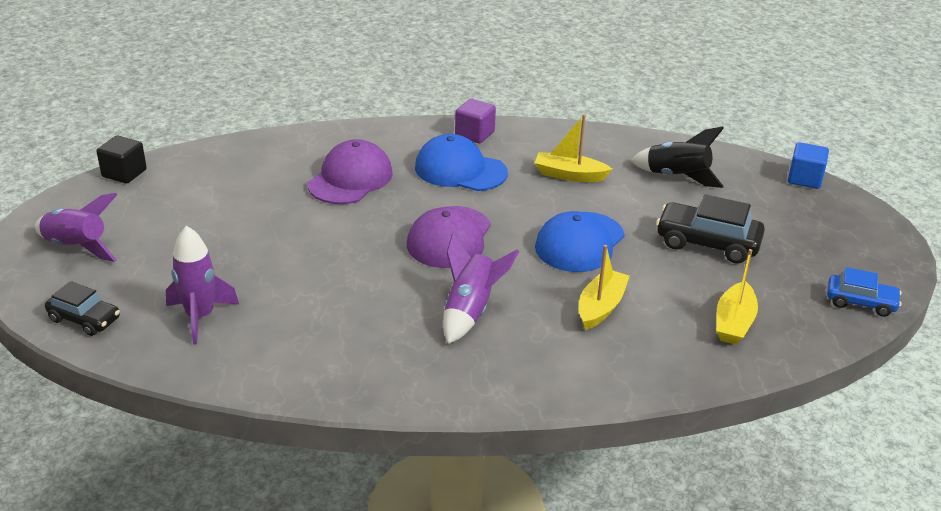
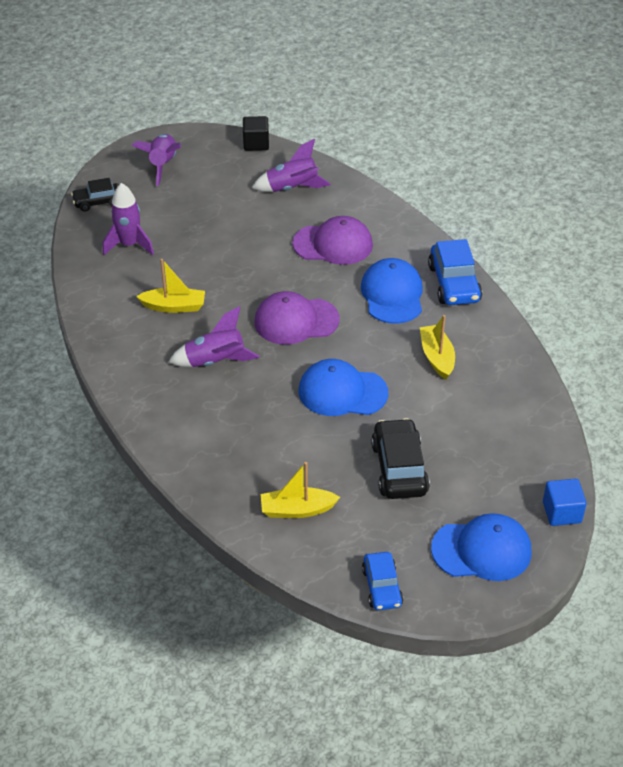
camera: 65 degrees right, 10 degrees up
black car [45,281,120,336] -> black car turned 75 degrees clockwise [71,178,119,212]
purple cube [455,99,496,143] -> blue car [428,239,482,305]
yellow boat [579,245,630,330] -> yellow boat moved to [136,259,205,313]
black rocket [631,127,724,188] -> none
none -> purple rocket [252,139,331,192]
none -> blue cap [431,513,532,581]

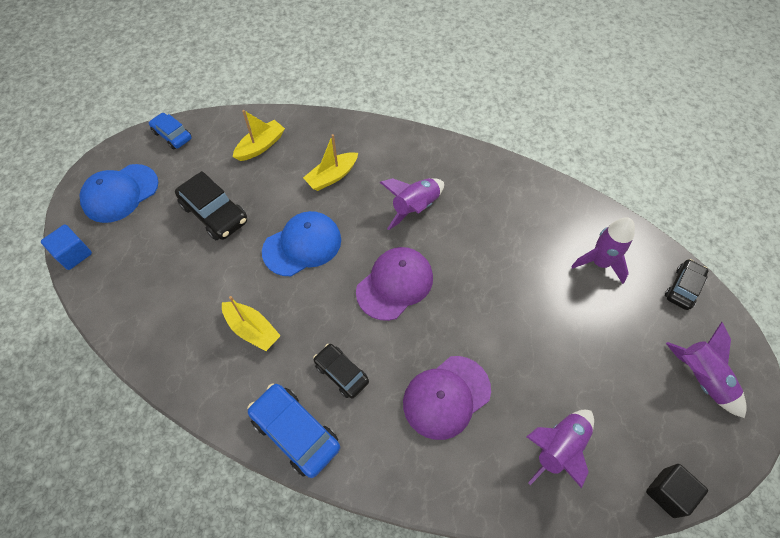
camera: 140 degrees right, 15 degrees up
yellow boat [136,259,205,313] -> yellow boat moved to [303,134,358,191]
blue cap [361,258,422,324] -> black car [313,344,369,399]

